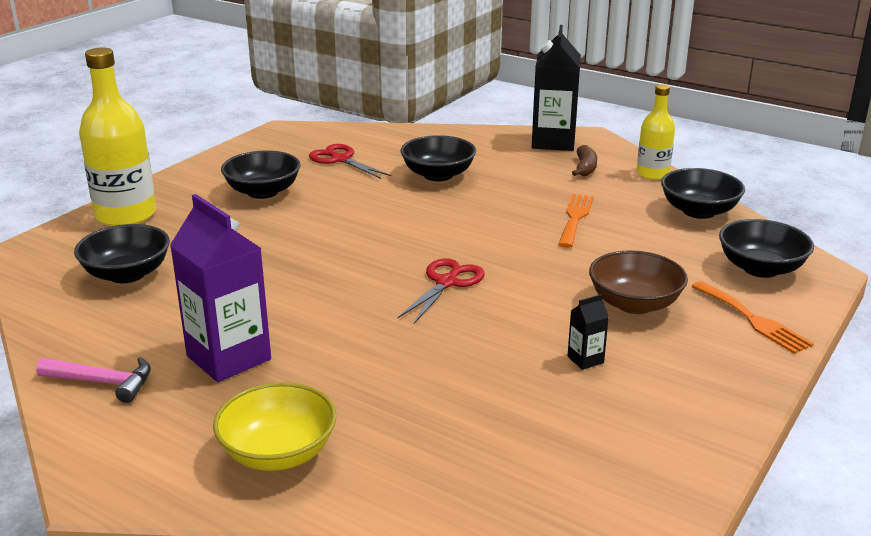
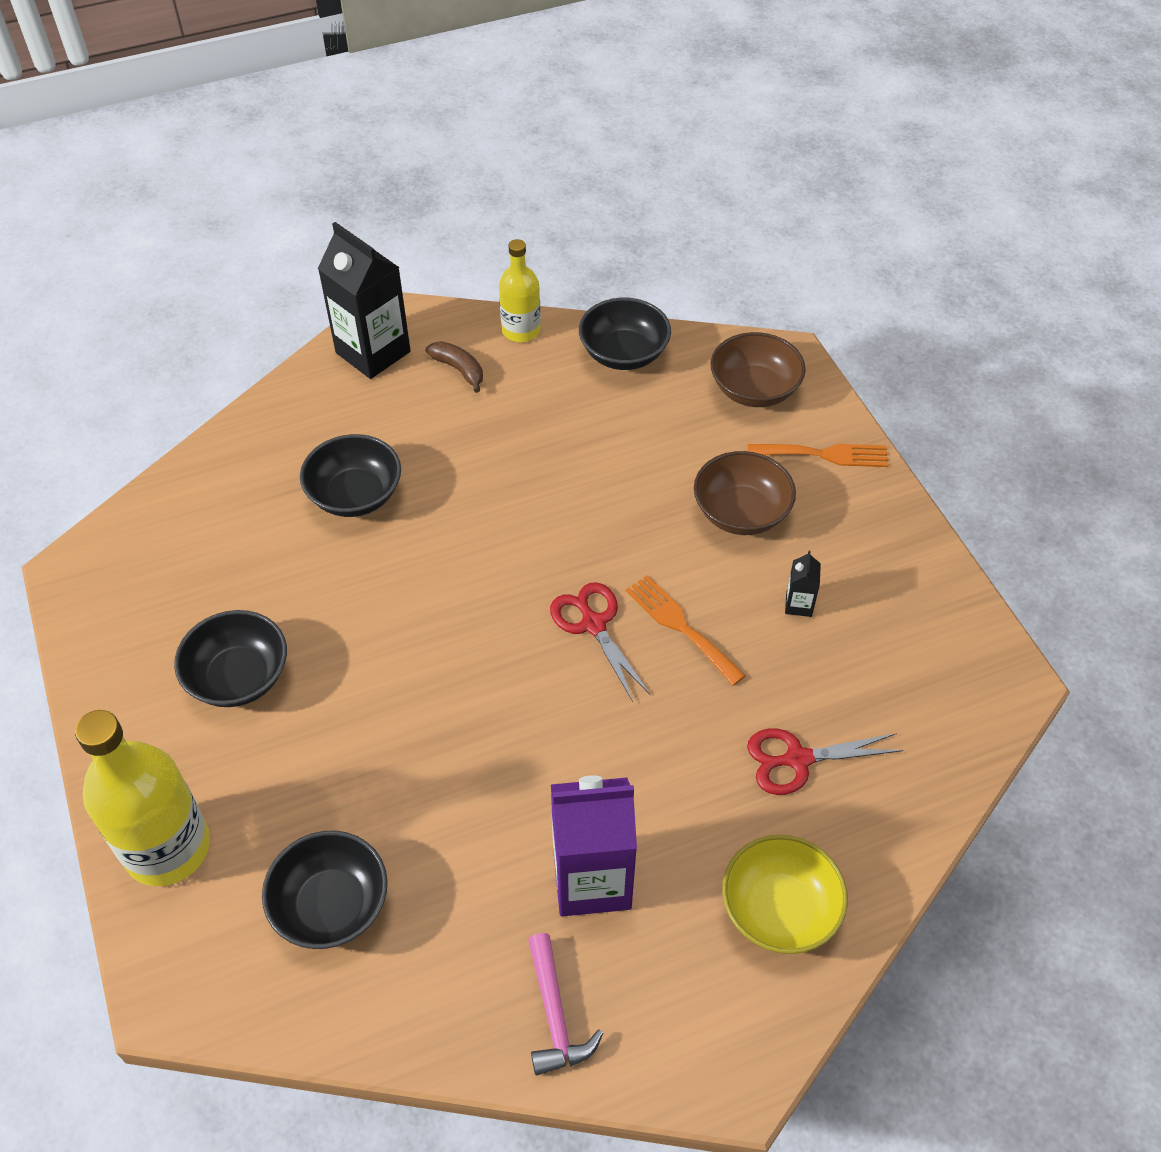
camera: 55 degrees left, 25 degrees up
pink hammer [36,357,151,403] -> pink hammer turned 120 degrees clockwise [528,933,603,1075]
red scissors [309,144,391,179] -> red scissors moved to [747,728,904,795]
orange fork [558,194,594,248] -> orange fork moved to [626,575,746,686]
black bowl [719,219,814,278] -> brown bowl [710,332,806,407]

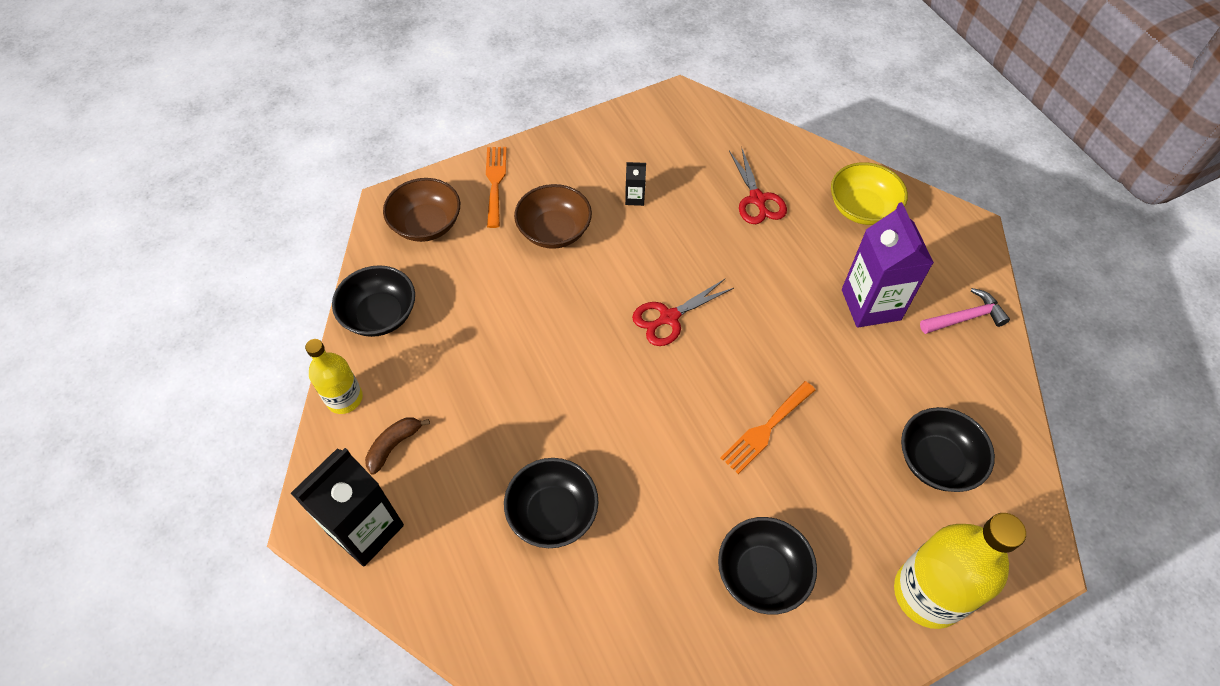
camera: 95 degrees left, 5 degrees up
orange fork [626,575,746,686] -> orange fork moved to [720,381,815,474]

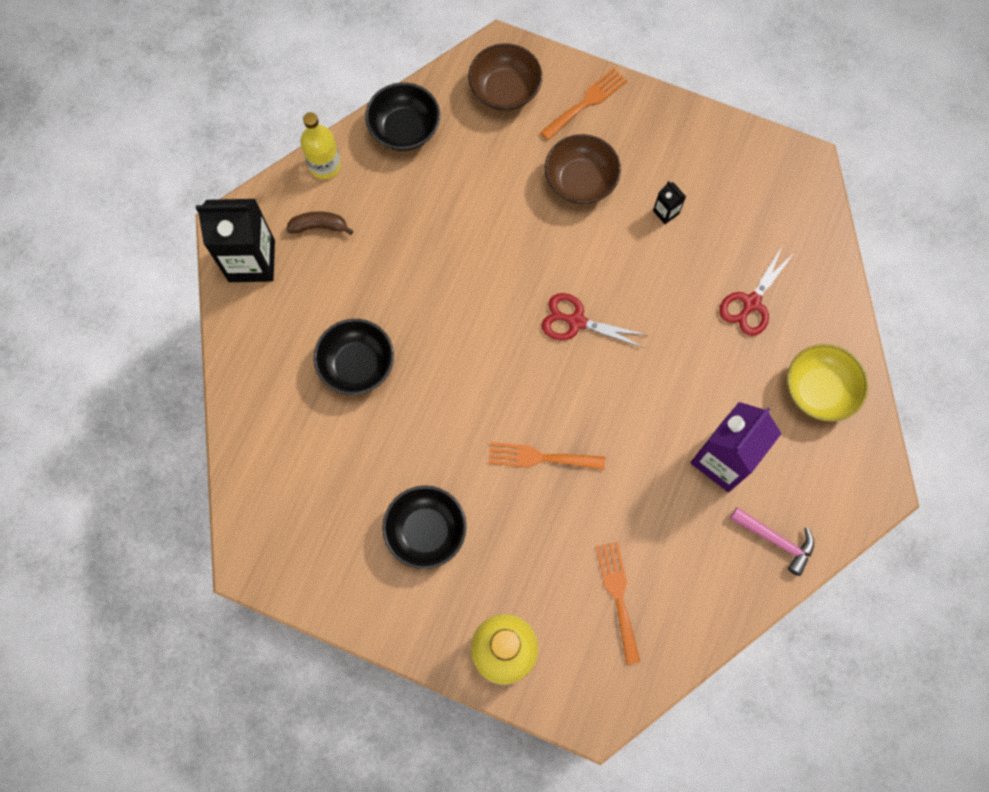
camera: 50 degrees right, 15 degrees up
black bowl [901,407,995,492] -> orange fork [596,542,640,665]

